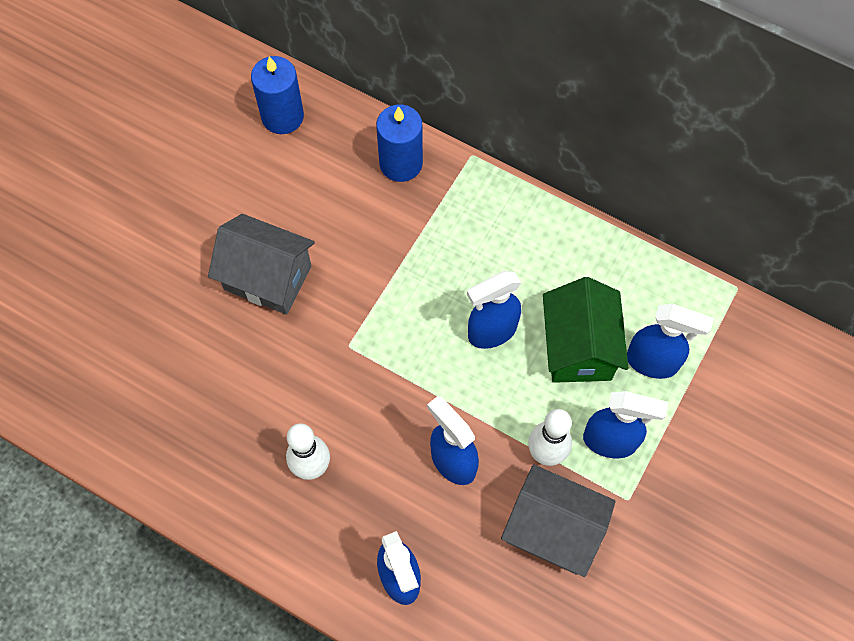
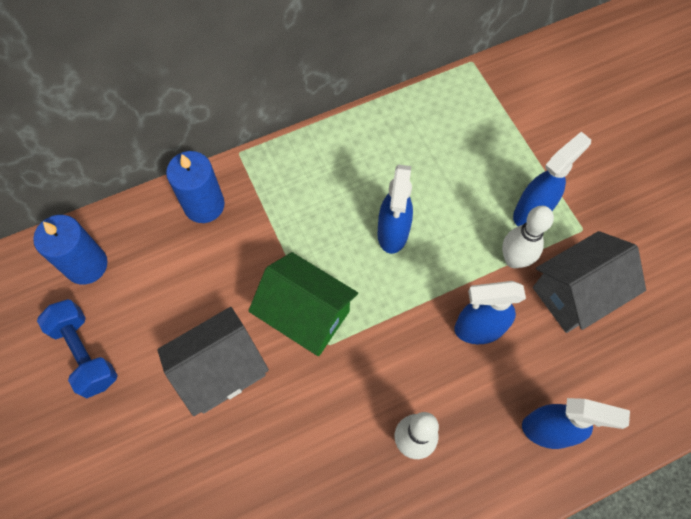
camera: 55 degrees left, 0 degrees up
green house [543,277,628,383] -> green house moved to [248,252,358,356]
blue spray bottle [627,304,714,379] -> none
none -> blue dumbbell [37,299,118,398]

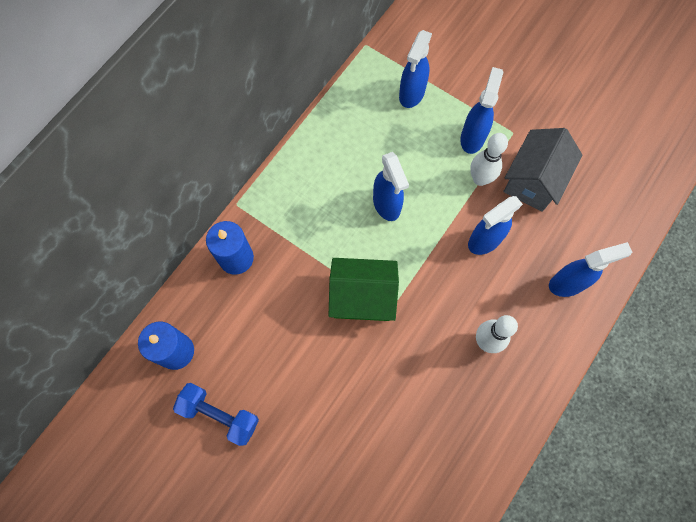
camera: 30 degrees left, 5 degrees up
grey house [157,307,269,416] -> none
none -> blue spray bottle [399,30,432,108]

